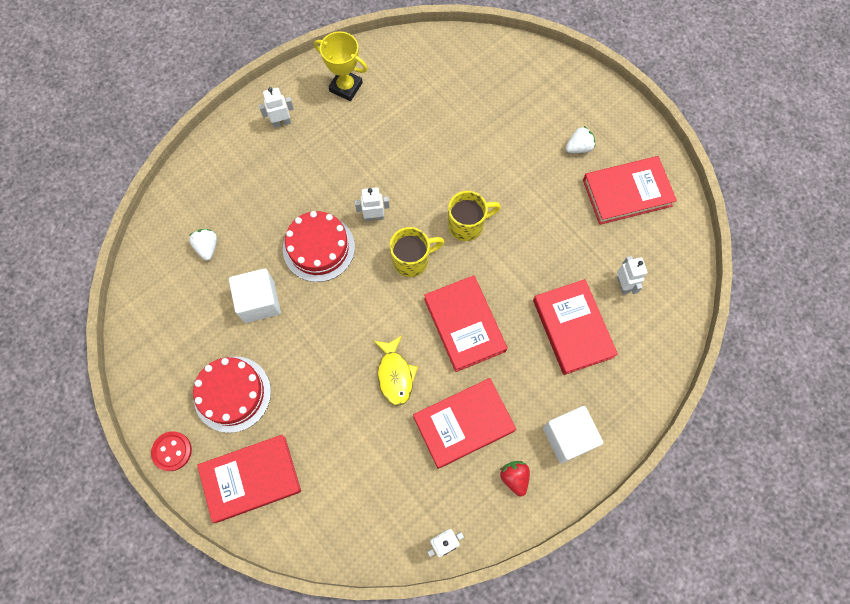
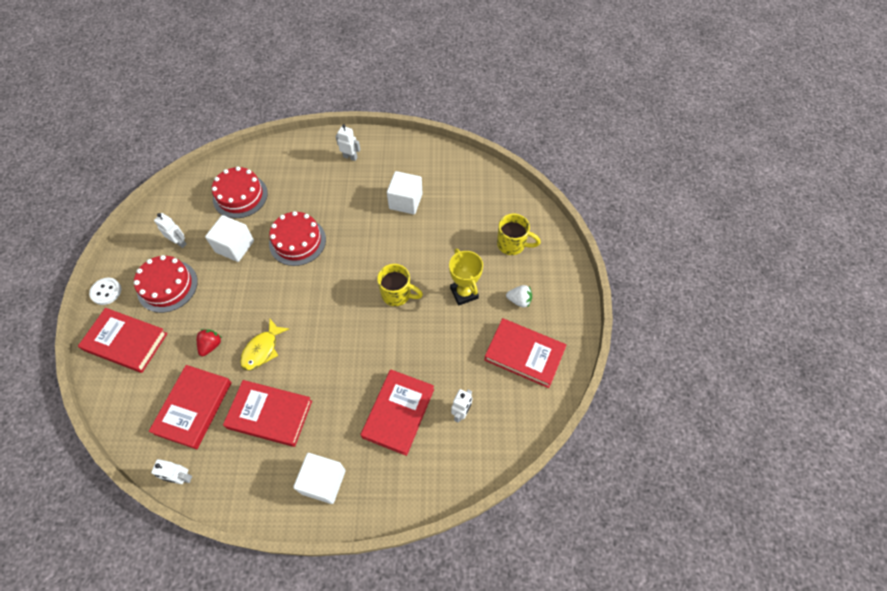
camera: 40 degrees right, 10 degrees down
red button [151,431,192,471] -> white button [89,278,121,305]
white strawberry [189,229,217,261] -> red cake [212,166,268,218]
yellow trophy [314,31,368,101] -> yellow trophy moved to [449,248,483,306]
white robot [355,187,390,222] -> white robot moved to [154,213,186,248]
yellow mug [390,227,445,277] -> yellow mug moved to [497,214,541,255]
red book [424,275,508,372] -> red book moved to [149,365,232,449]
red strawberry [500,461,530,496] -> red strawberry moved to [197,329,222,356]
none -> white cube [387,171,422,214]

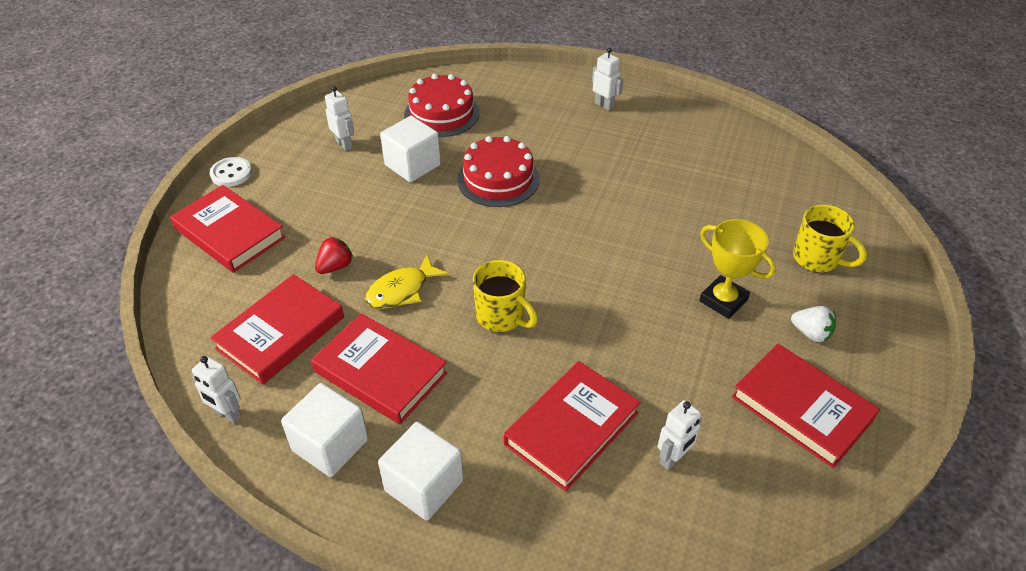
camera: 20 degrees right, 15 degrees down
red cake [134,255,198,313] -> none
yellow mug [377,264,423,306] -> yellow mug moved to [473,260,538,332]
white cube [387,171,422,214] -> white cube moved to [281,383,368,477]
yellow trophy [449,248,483,306] -> yellow trophy turned 45 degrees counterclockwise [699,219,776,319]

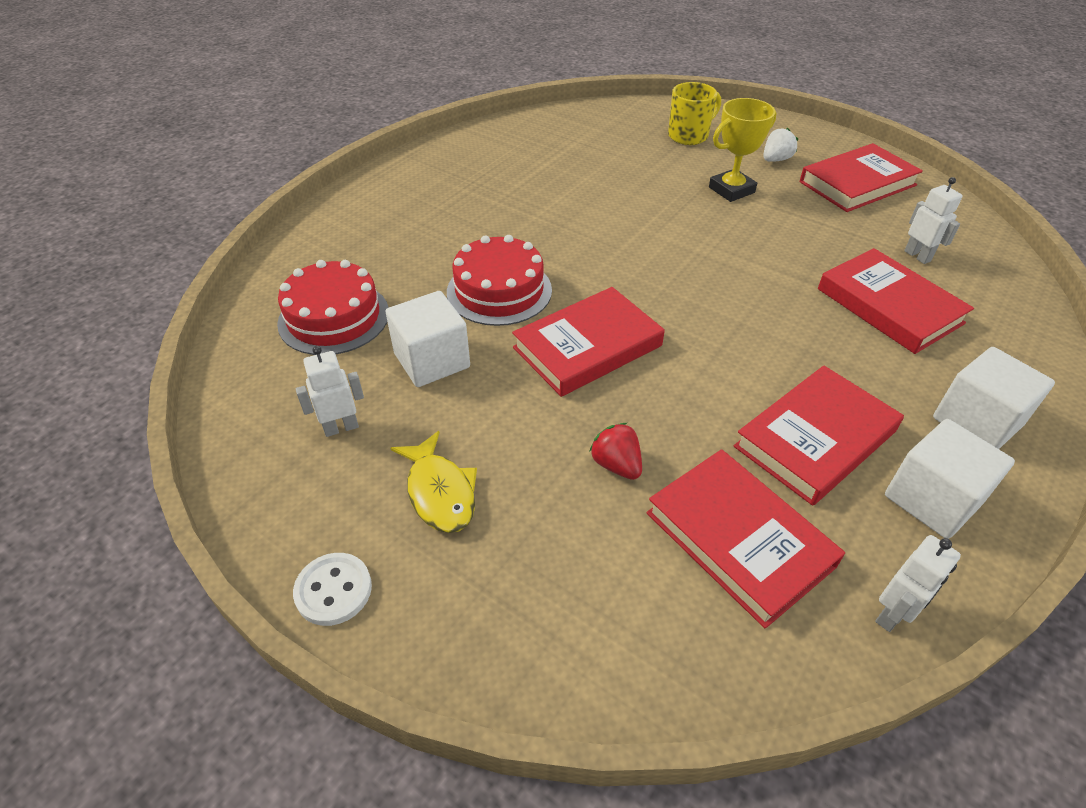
camera: 75 degrees left, 0 degrees up
red book [170,185,286,273] -> red book moved to [512,287,665,397]
yellow fish [365,255,449,309] -> yellow fish moved to [391,431,477,533]
yellow mug [473,260,538,332] -> none
white robot [592,48,623,110] -> none

